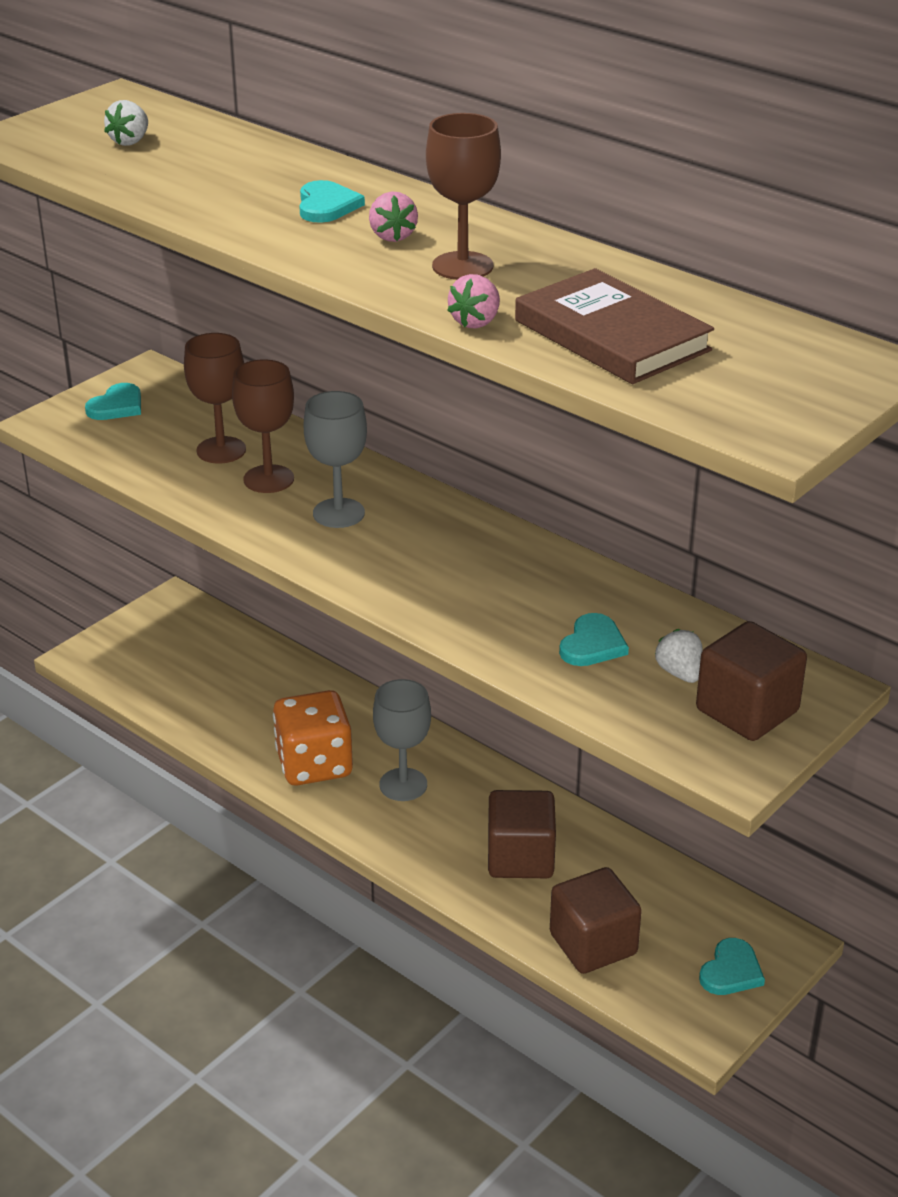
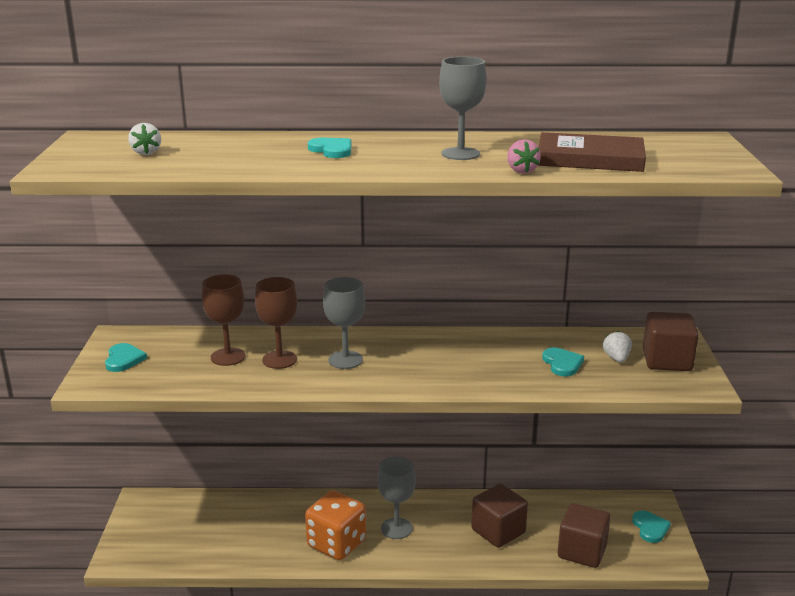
camera: 40 degrees left, 10 degrees down
pink strawberry [369,191,418,242] -> none
brown goblet [426,113,501,280] -> grey goblet [439,57,487,160]
white strawberry [655,629,703,683] -> white strawberry turned 60 degrees clockwise [603,331,632,362]

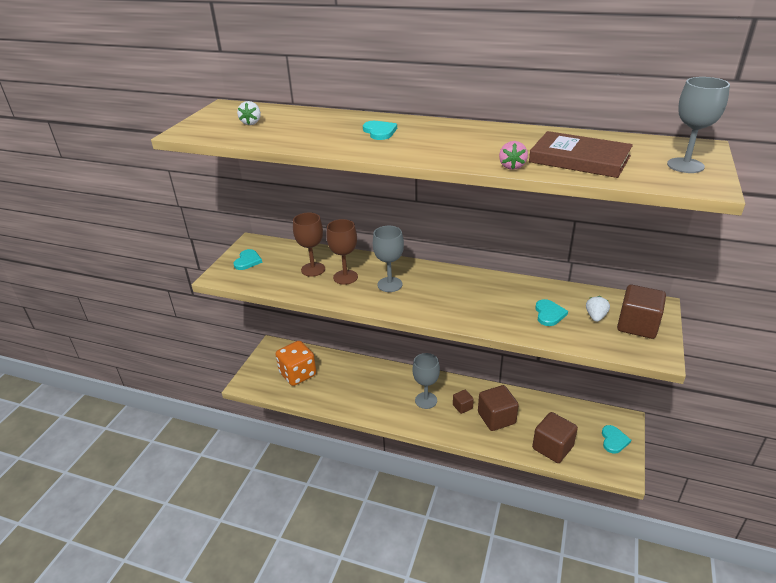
camera: 20 degrees right, 10 degrees up
orange dice [305,490,366,560] -> orange dice moved to [275,341,316,386]
grey goblet [439,57,487,160] -> grey goblet moved to [667,77,730,173]
none -> brown cube [453,390,474,414]

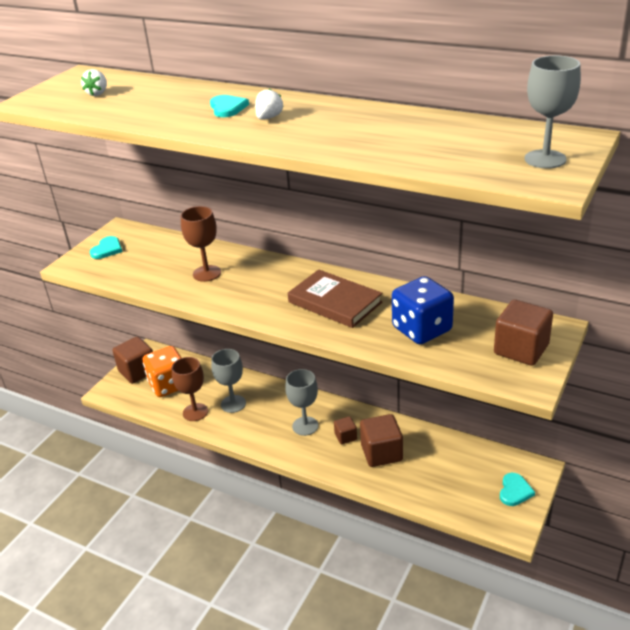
camera: 10 degrees right, 0 degrees up
brown goblet [293,213,325,277] -> brown goblet moved to [172,357,208,421]
grey goblet [373,226,404,292] -> grey goblet moved to [211,349,246,413]
pink strawberry [499,141,528,170] -> none
brown book [529,131,633,178] -> brown book moved to [288,269,383,328]
brown cube [532,412,578,463] -> brown cube moved to [112,337,153,384]
turquoise heart [535,299,568,326] -> blue dice [392,276,454,344]
white strawberry [586,296,610,322] -> white strawberry moved to [255,89,283,120]

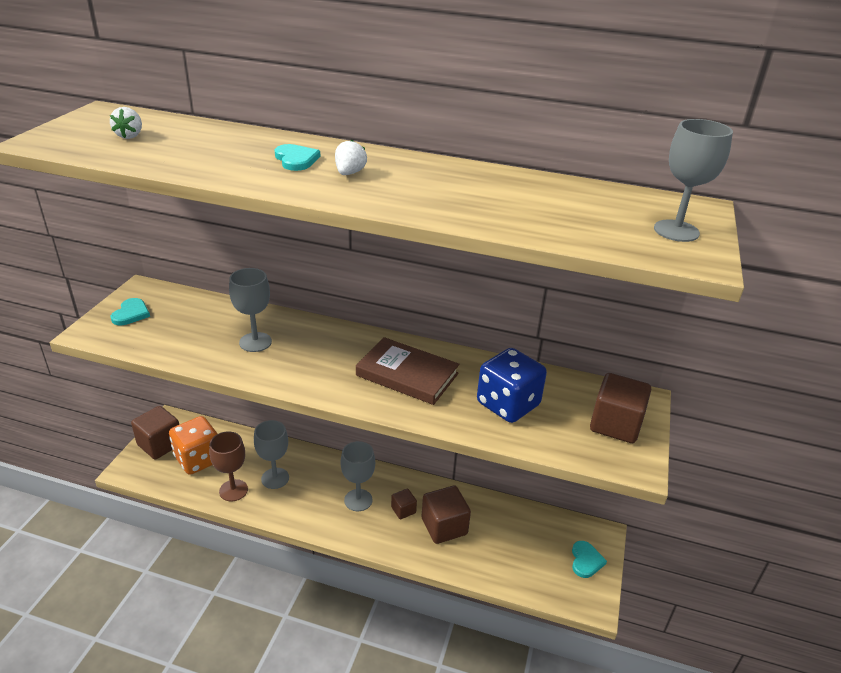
camera: 15 degrees left, 0 degrees up
brown goblet [181,206,221,282] -> grey goblet [229,268,272,352]

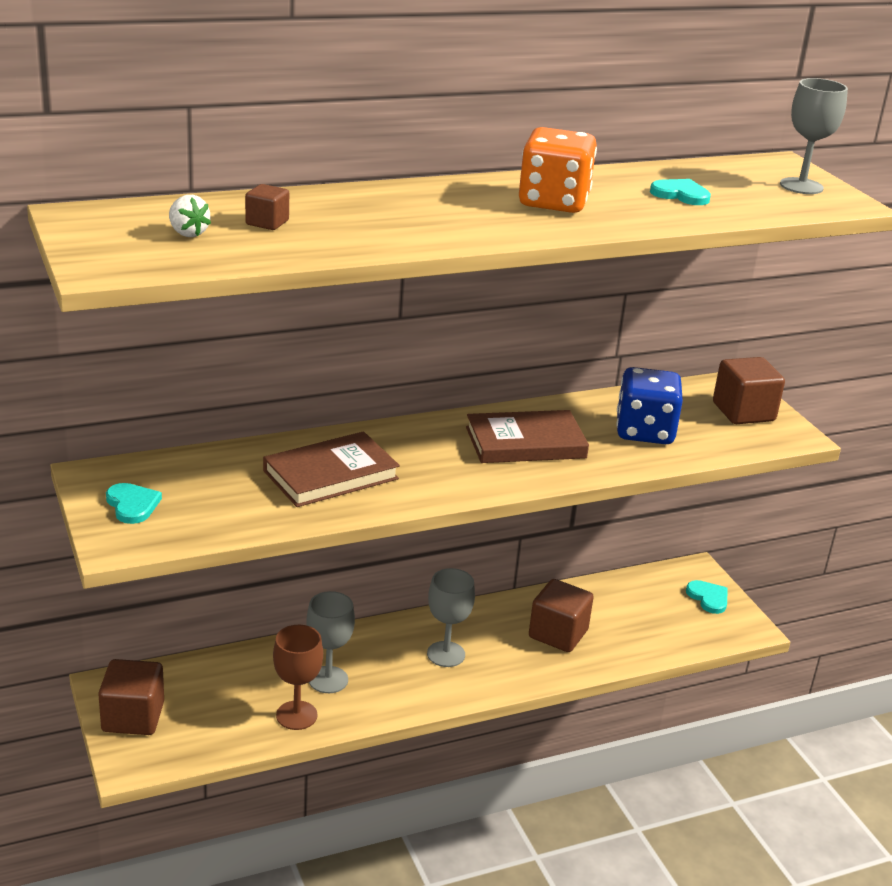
camera: 40 degrees left, 5 degrees down
orange dice [169,416,218,475] -> orange dice moved to [519,127,597,213]
grey goblet [229,268,272,352] -> brown book [263,431,400,507]
turquoise heart [275,144,320,171] -> turquoise heart moved to [650,179,711,205]
white strawberry [335,140,367,175] -> none
brown cube [391,489,417,519] -> brown cube moved to [245,184,289,230]

